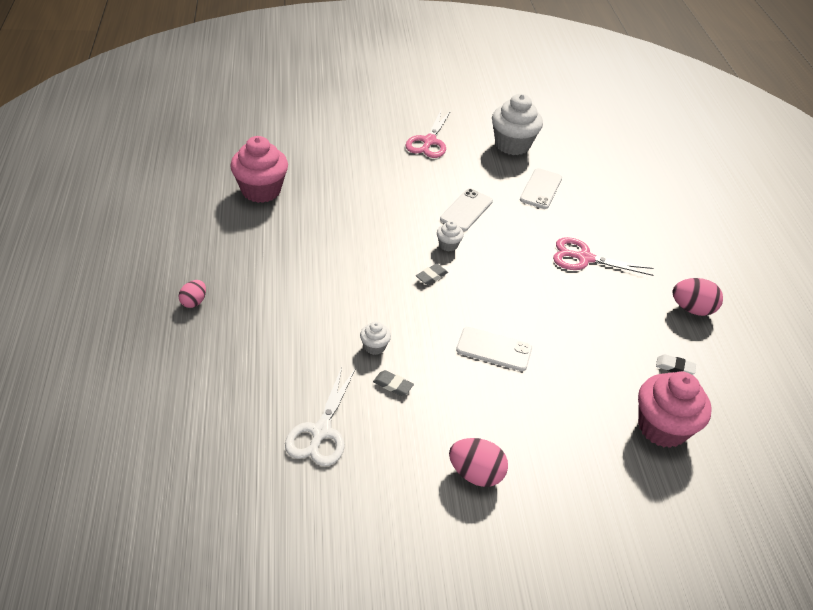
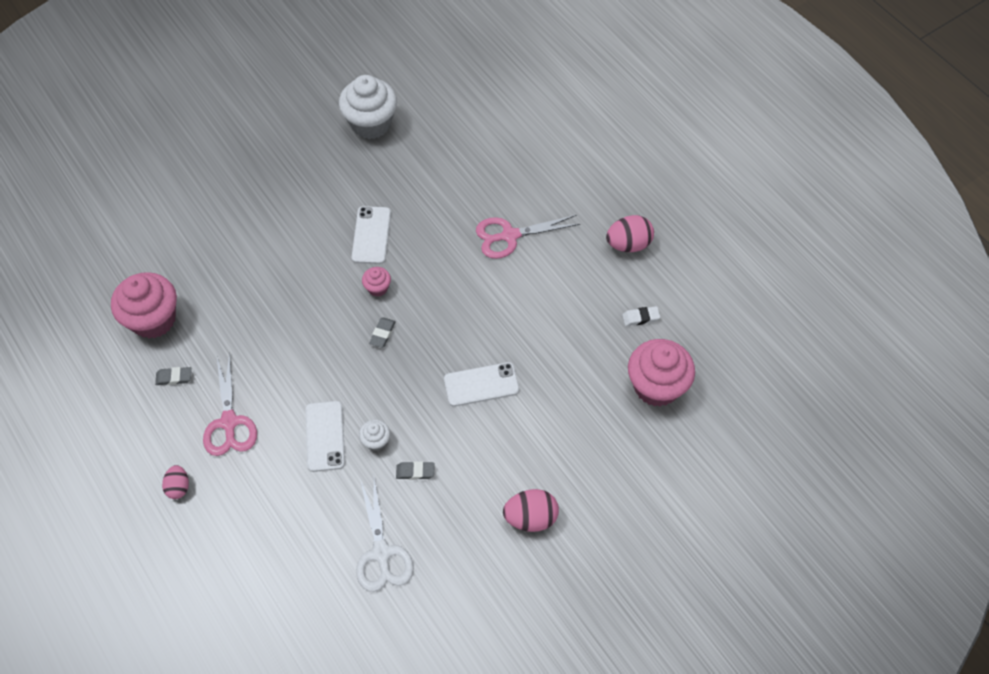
camera: 25 degrees left, 15 degrees up
pink scissors [405,111,451,158] -> pink scissors moved to [203,352,257,456]
white cupcake [437,221,464,251] -> pink cupcake [362,267,391,297]
white phone [520,168,562,209] -> white phone moved to [305,401,345,472]
none -> grey eraser [155,367,192,385]

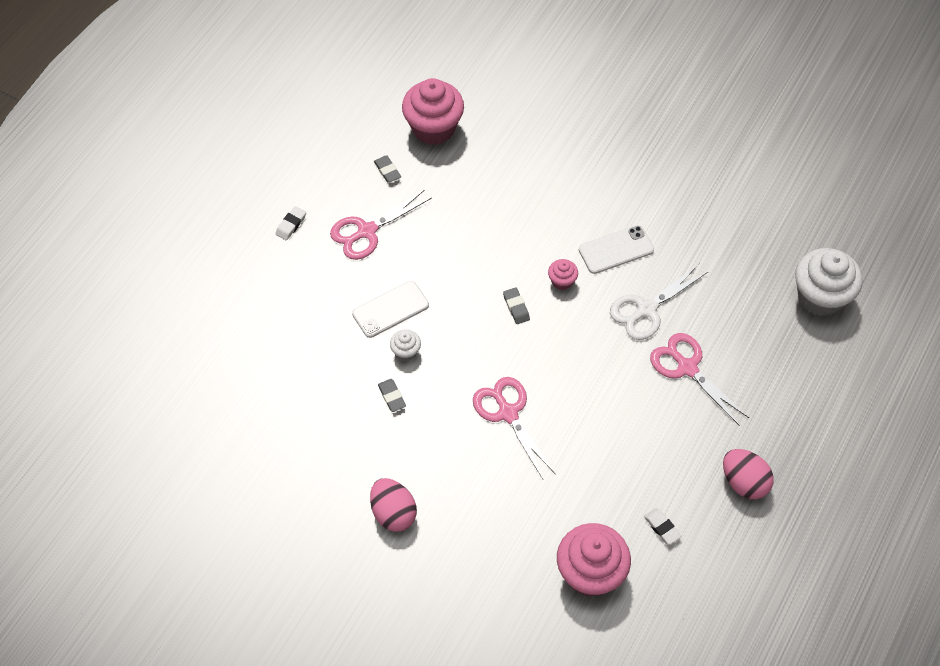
camera: 65 degrees right, 0 degrees up
pink egg [162,465,189,499] -> white eraser [276,206,306,241]
white cupcake [339,75,397,139] -> white cupcake moved to [795,248,862,316]
white scissors [356,478,414,592] -> white scissors moved to [610,264,709,340]
grey eraser [369,317,396,348] -> grey eraser turned 75 degrees clockwise [503,287,530,324]
white phone [444,362,519,406] -> pink scissors [473,377,556,479]

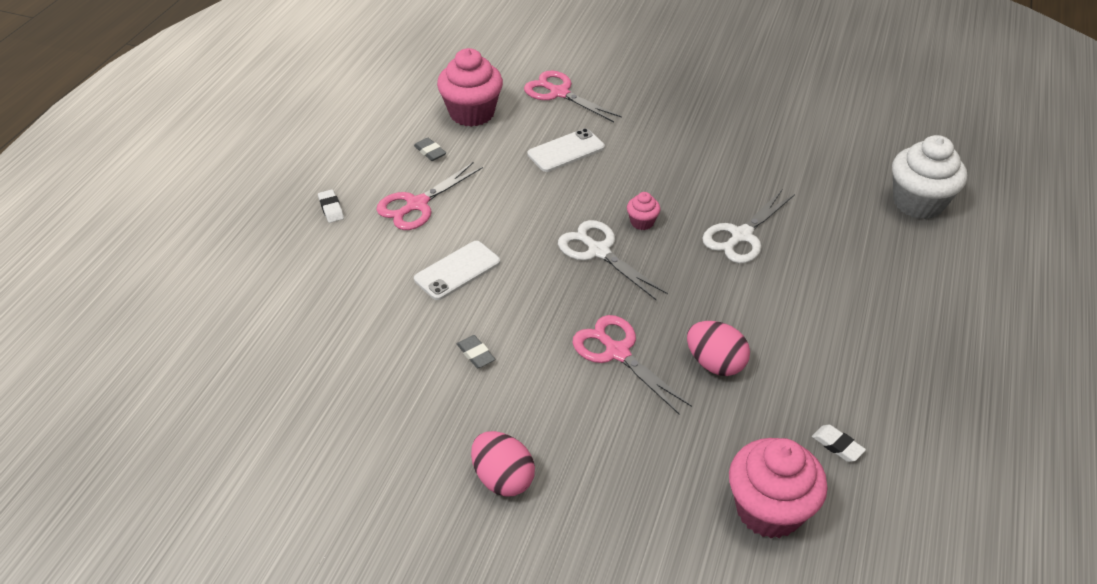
camera: 10 degrees left, 15 degrees down
white eraser [276,206,306,241] -> white eraser turned 45 degrees counterclockwise [318,189,344,223]
white cupcake [390,329,421,361] -> none
grey eraser [503,287,530,324] -> white scissors [558,220,668,301]
white phone [579,225,654,274] -> white phone moved to [527,128,605,172]
pink scissors [650,333,749,425] -> pink scissors moved to [524,71,622,122]
pink egg [723,449,774,499] -> pink egg moved to [687,321,750,376]

